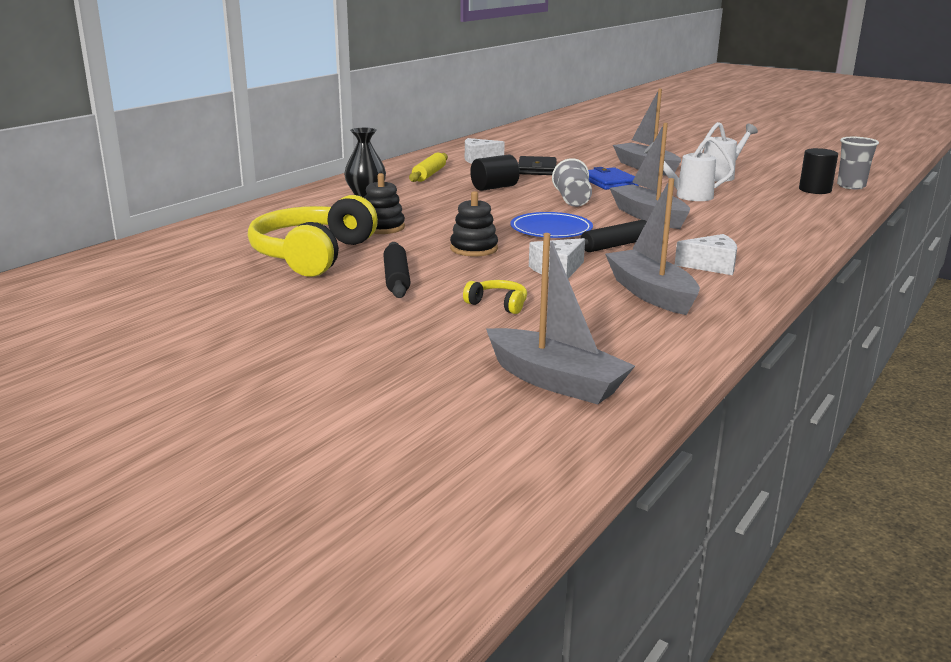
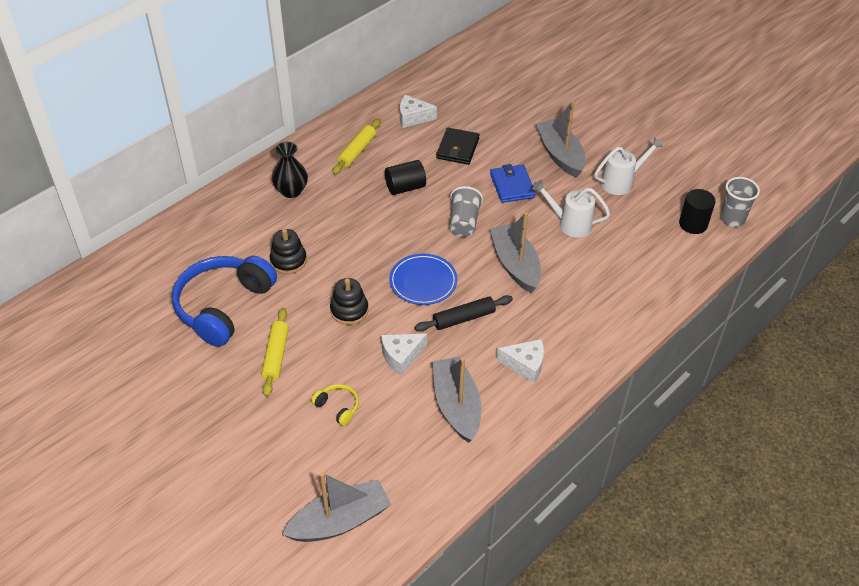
camera: 10 degrees right, 25 degrees up
yellow headphones [248,195,378,277] -> blue headphones [172,256,277,347]
black rolling pin [383,242,410,298] -> yellow rolling pin [261,308,289,397]
grey boat [486,233,635,404] -> grey boat turned 75 degrees counterclockwise [282,472,391,542]

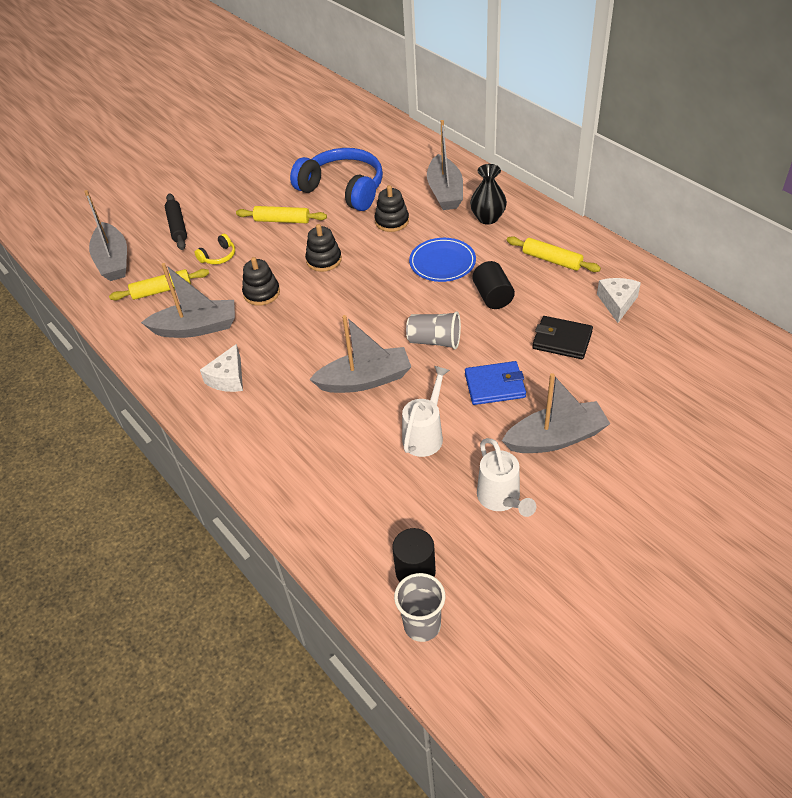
camera: 100 degrees right, 0 degrees up
white cheese [381,333,427,376] -> black stacking toy [242,257,280,306]
blue plate [389,254,458,305] -> blue plate moved to [409,238,476,282]
black rolling pin [415,295,513,332] -> black rolling pin moved to [165,194,187,250]
none -> yellow rolling pin [109,269,209,300]
none -> grey boat [427,120,463,210]

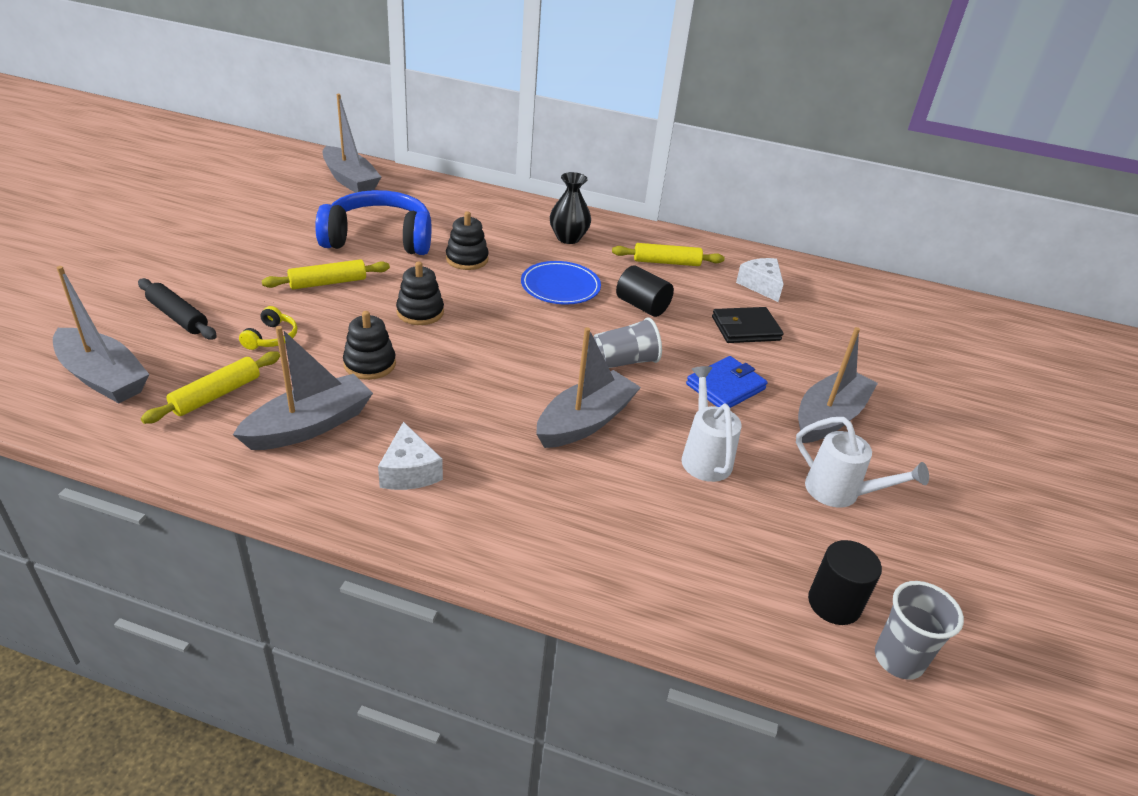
camera: 40 degrees left, 10 degrees down
grey boat [427,120,463,210] -> grey boat moved to [322,94,381,193]

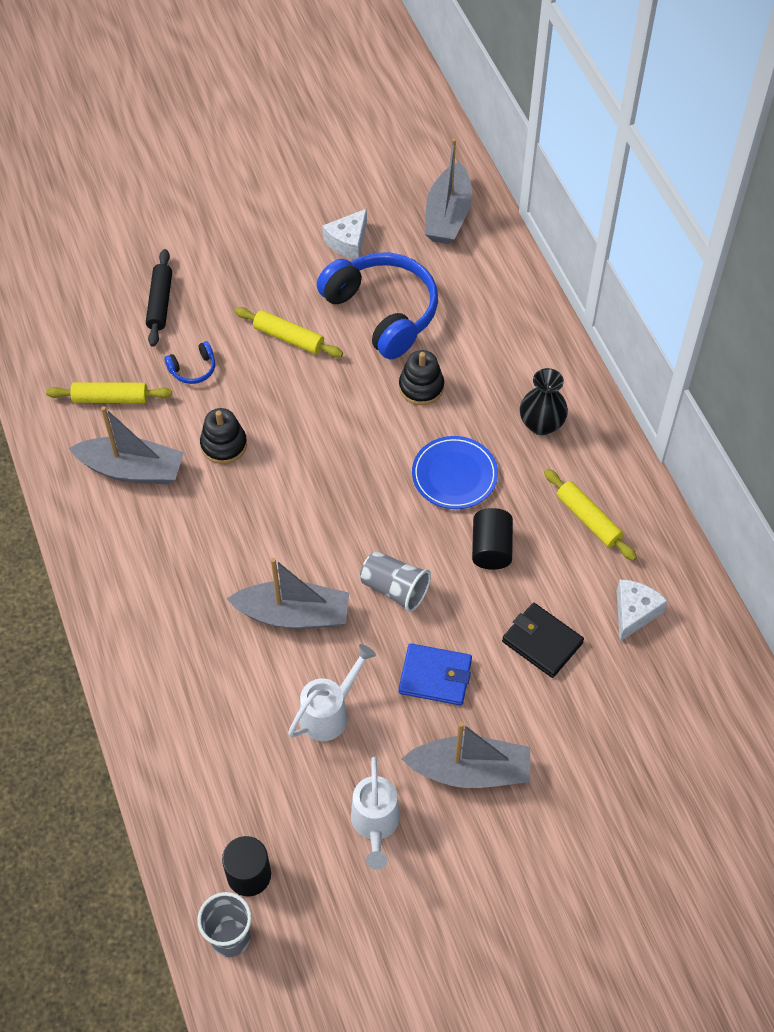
camera: 55 degrees right, 20 degrees up
grey boat [53,266,150,403] -> none
yellow headphones [239,306,297,350] -> blue headphones [164,341,215,384]
white cheese [378,422,443,490] -> white cheese moved to [322,209,367,259]
black stacking toy [396,261,444,325] -> none

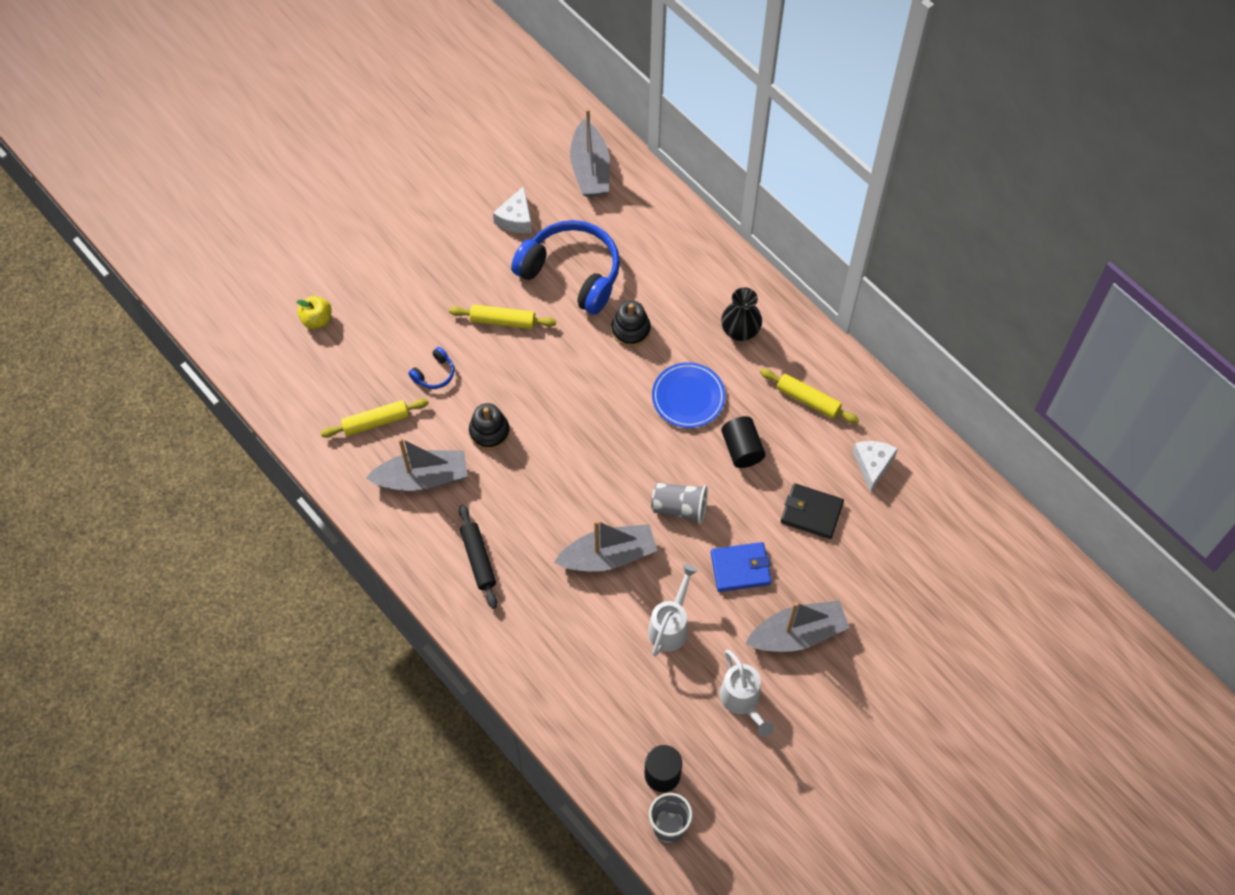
camera: 20 degrees left, 5 degrees up
black rolling pin [146,249,172,347] -> black rolling pin moved to [459,505,497,609]
none -> yellow apple [296,296,332,329]

